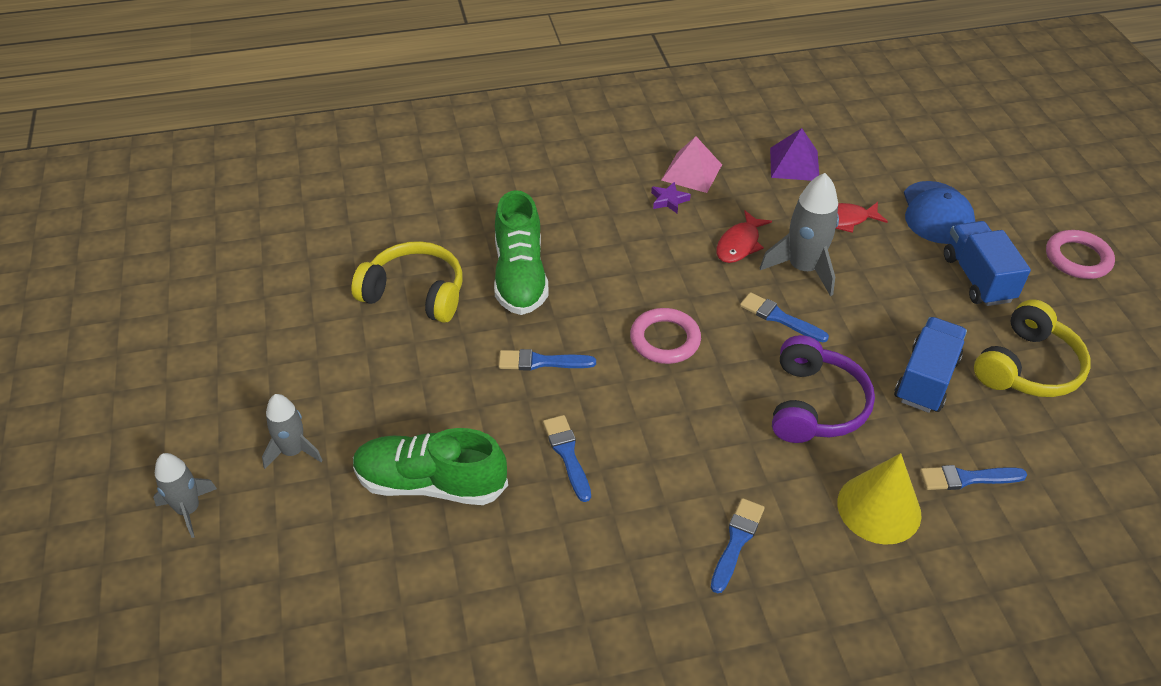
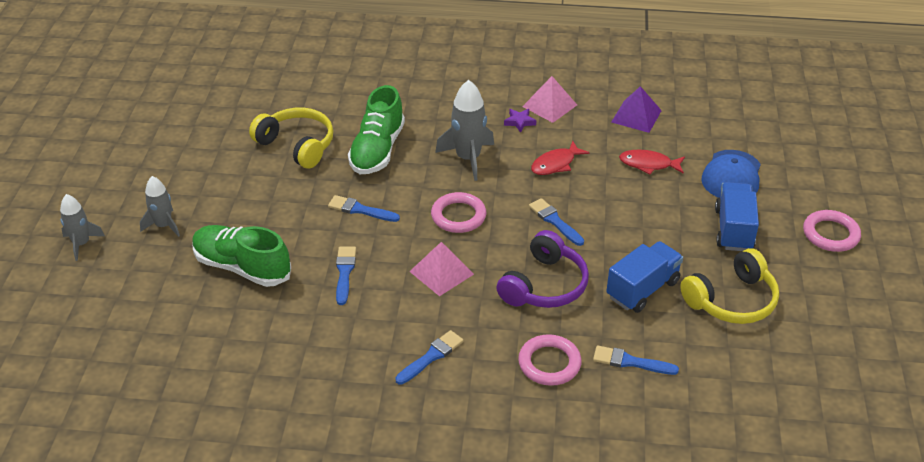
camera: 20 degrees right, 5 degrees down
grey rocket [760,173,839,296] -> grey rocket moved to [435,80,494,181]
yellow cone [837,453,921,545] -> pink ring [518,334,582,386]
none -> pink pyramid [409,242,474,296]

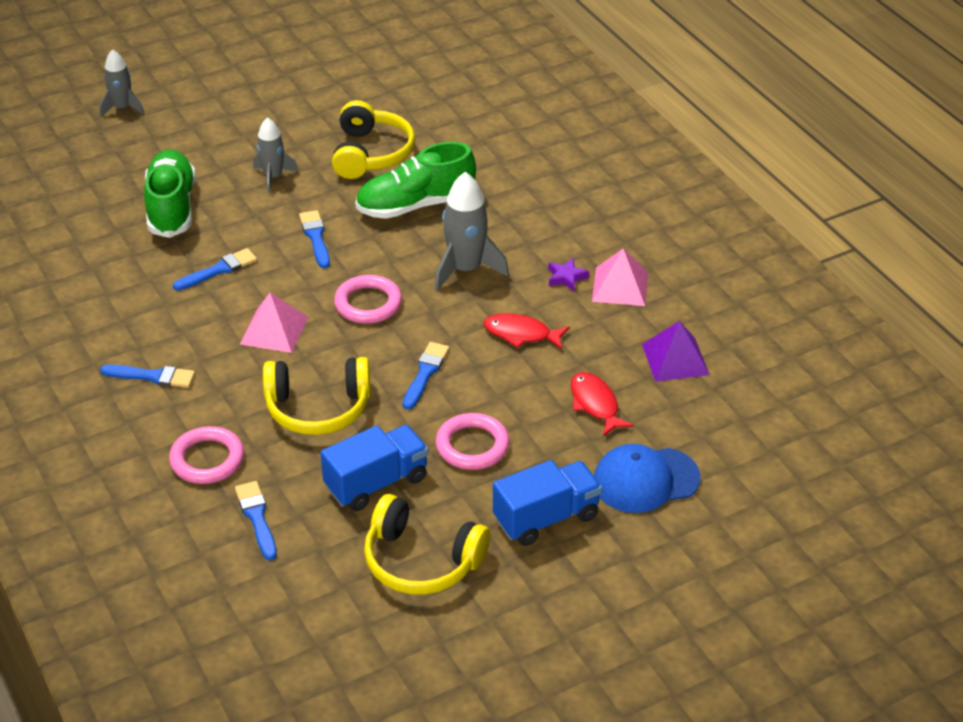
camera: 55 degrees right, 0 degrees up
grey rocket [140,176,180,237] -> grey rocket moved to [253,117,298,193]
purple headphones [496,230,589,308] -> yellow headphones [263,357,371,435]
blue truck [606,241,683,313] -> blue truck turned 45 degrees counterclockwise [320,425,429,511]
pink ring [803,210,861,252] -> pink ring moved to [436,413,509,470]

